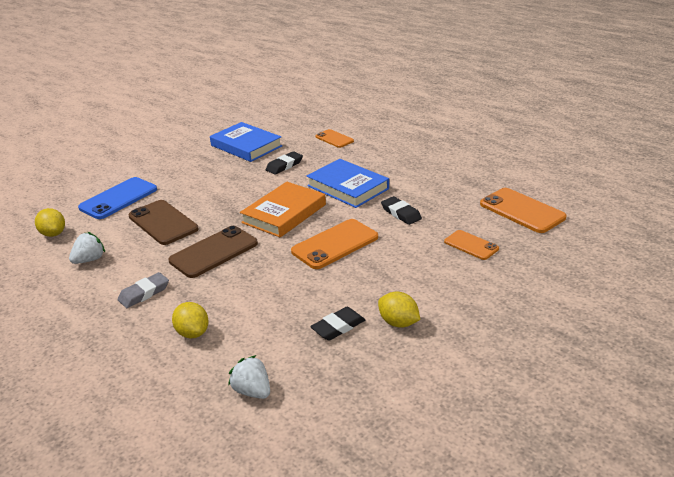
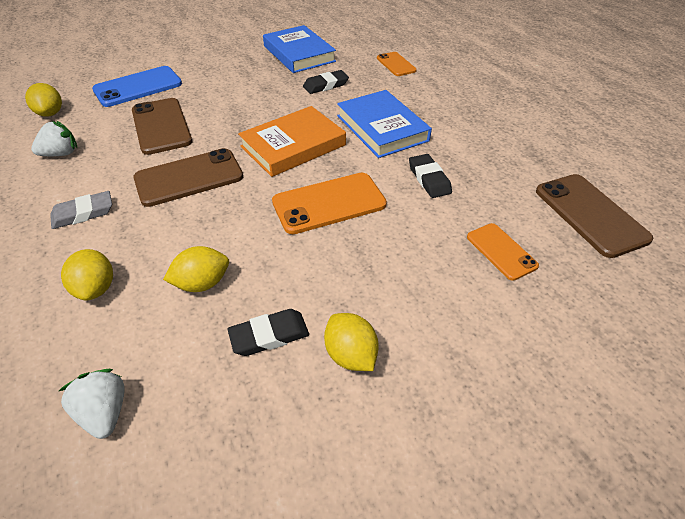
camera: 15 degrees right, 15 degrees up
orange phone [480,188,566,233] -> brown phone [536,174,653,258]
none -> yellow lemon [163,246,229,292]

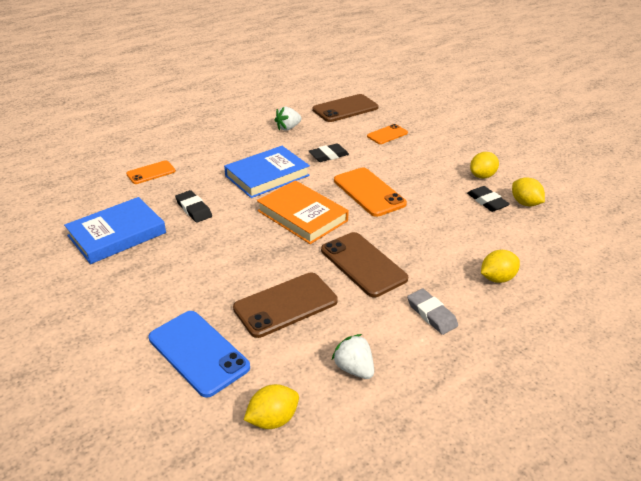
camera: 100 degrees left, 10 degrees down
white strawberry [59,369,125,439] -> white strawberry moved to [275,107,302,131]
yellow lemon [163,246,229,292] -> yellow lemon moved to [512,177,545,206]

